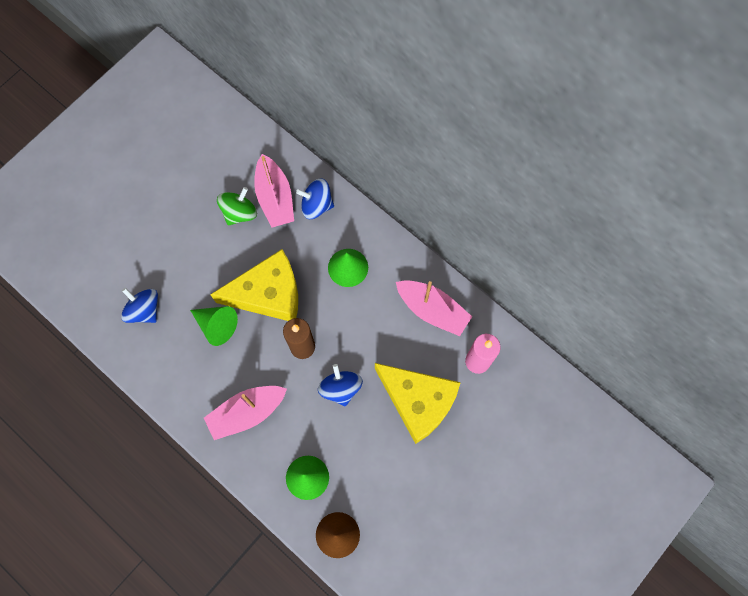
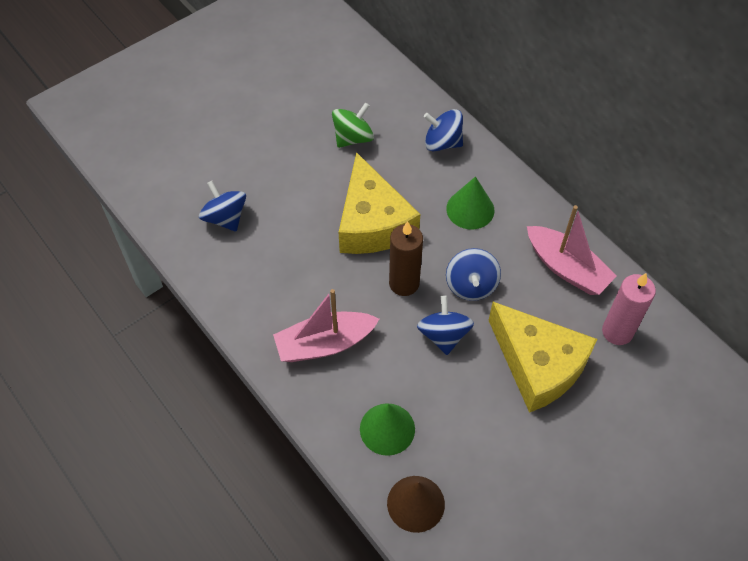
camera: 10 degrees right, 15 degrees down
green cone [190,306,238,346] -> none
yellow cheese [210,249,298,321] -> yellow cheese turned 75 degrees clockwise [339,152,420,254]
pink boat [254,154,294,228] -> none
none -> blue spinning top [446,248,501,301]

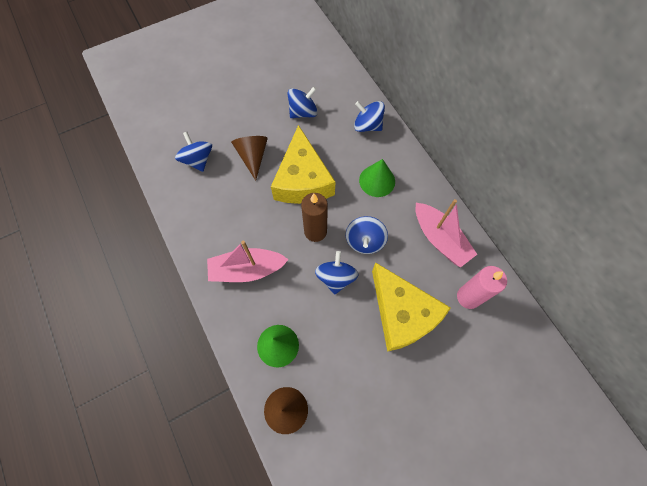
camera: 10 degrees right, 10 degrees up
green spinning top [332,103,374,148] -> blue spinning top [287,87,318,118]
none -> brown cone [231,136,268,181]

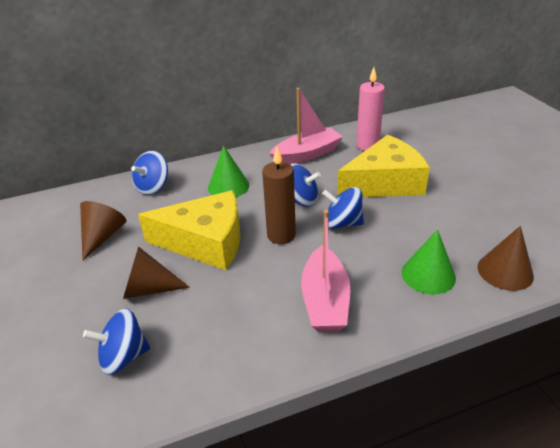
camera: 80 degrees left, 30 degrees down
blue spinning top [287,87,318,118] -> brown cone [80,201,127,260]

